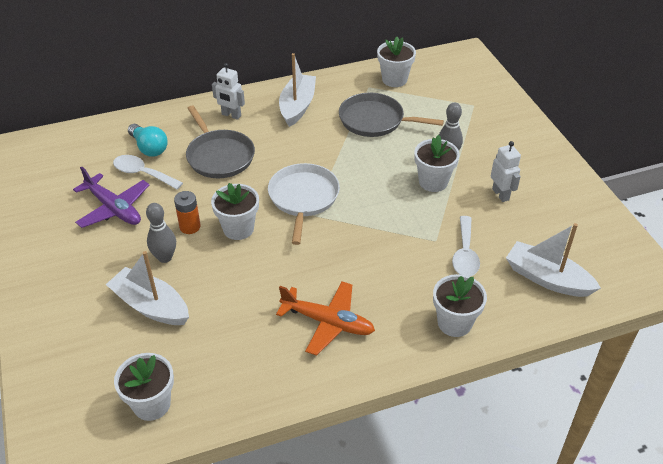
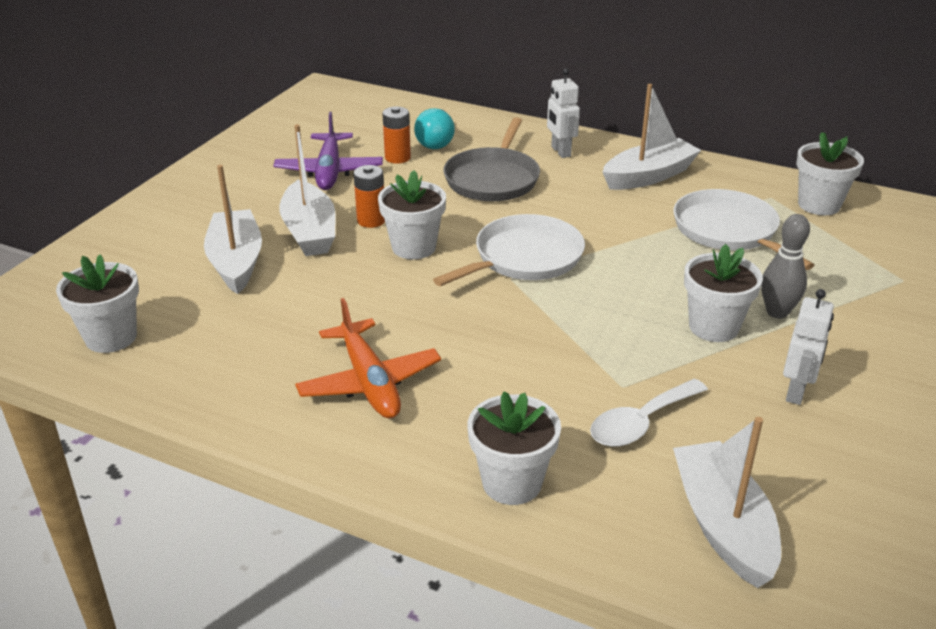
camera: 45 degrees right, 10 degrees down
white spoon [113,155,183,190] -> orange battery [383,106,411,164]
grey bowling pin [146,203,176,263] -> white boat [279,124,336,256]
grey pan [339,93,444,137] -> white pan [673,189,814,270]

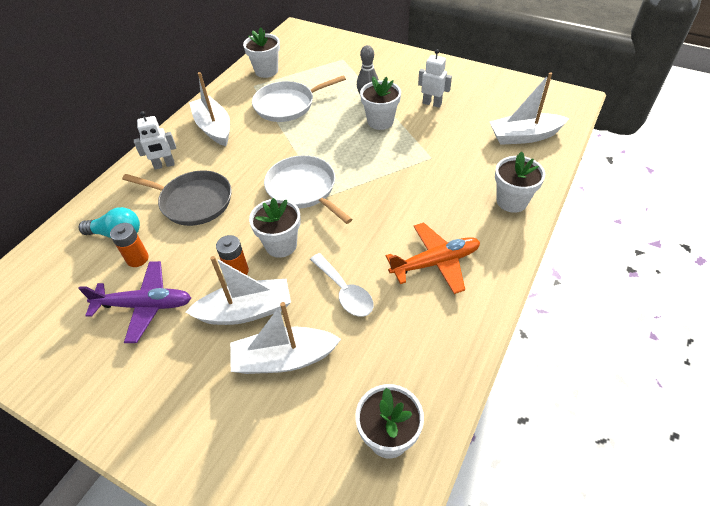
camera: 85 degrees left, 15 degrees up
white spoon [590,379,708,447] -> white spoon moved to [310,253,374,317]

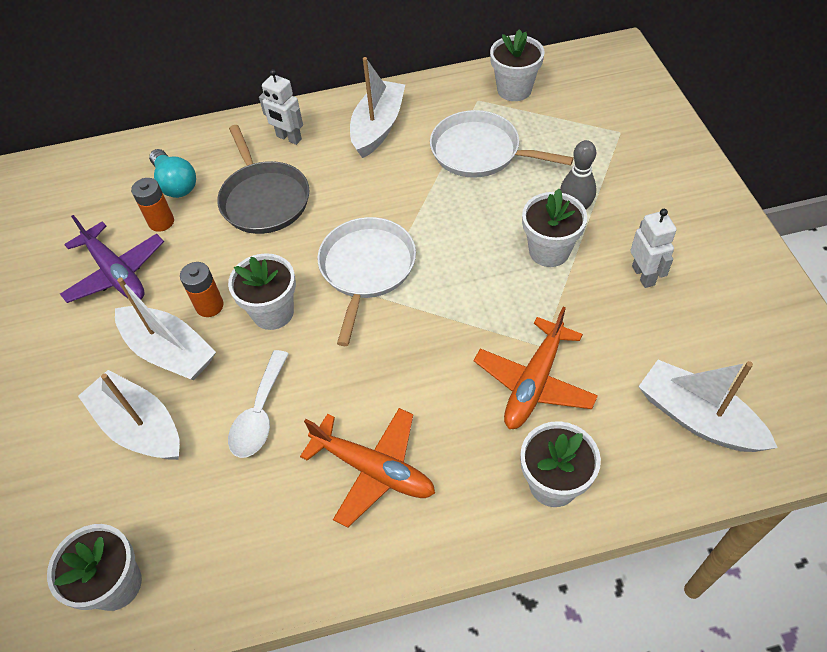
camera: 50 degrees right, 5 degrees up
none -> orange plane [474,307,598,429]

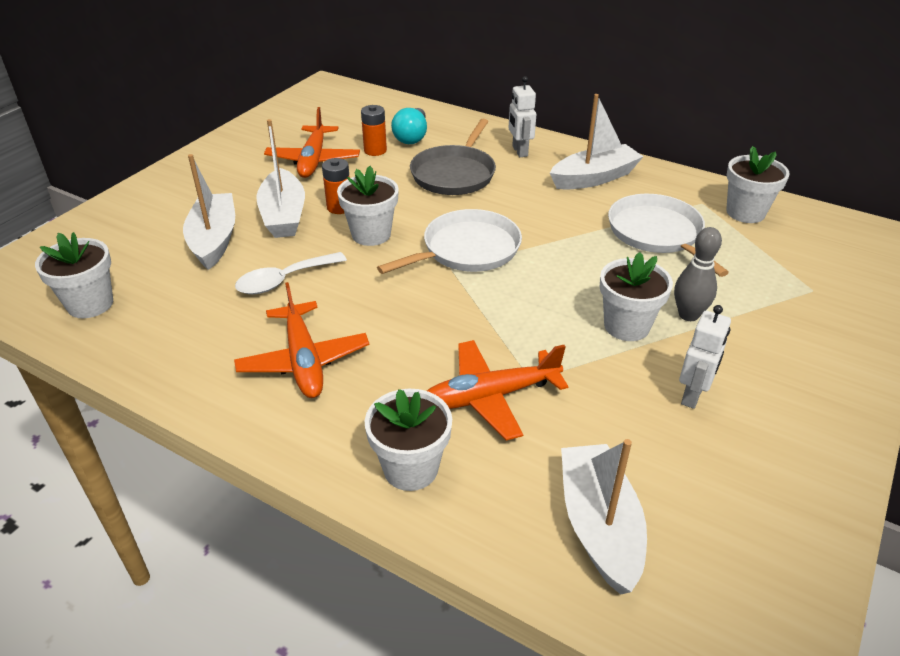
camera: 40 degrees right, 15 degrees down
purple plane [60,215,164,303] -> orange plane [264,107,360,178]

